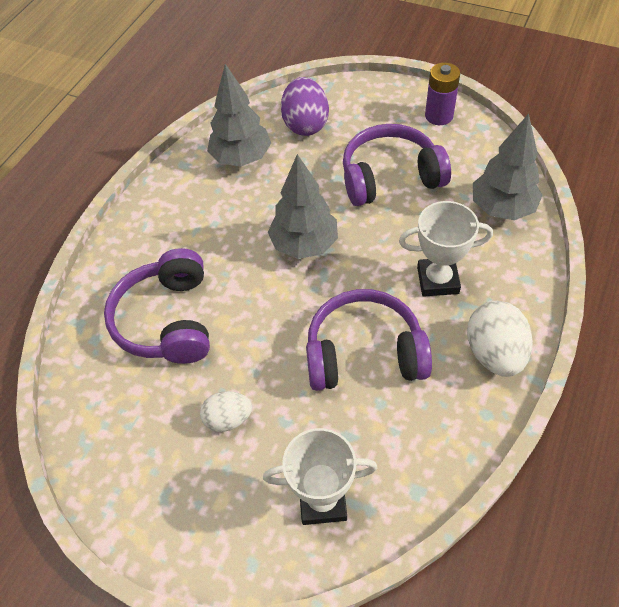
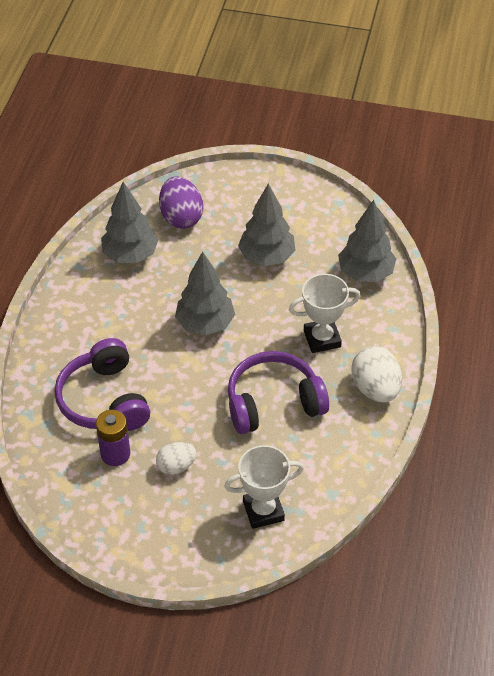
camera: 15 degrees left, 5 degrees down
purple headphones [343,124,451,206] -> grey tree [238,184,296,266]
purple battery [425,63,460,125] -> purple battery moved to [96,410,130,466]

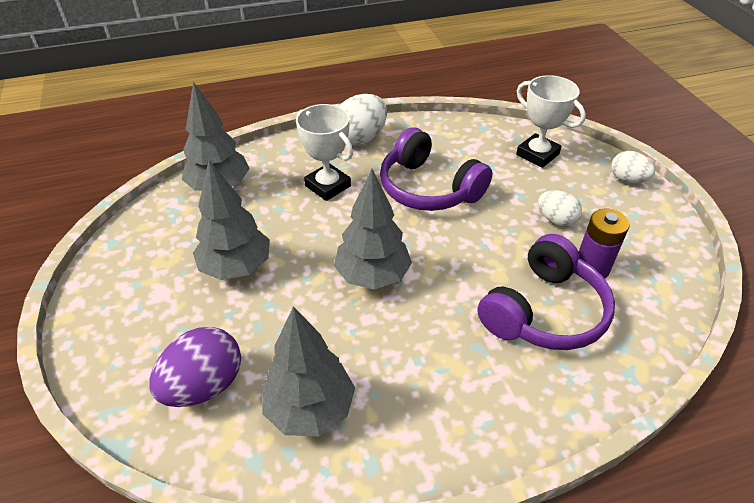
camera: 120 degrees left, 5 degrees down
none -> white egg [611,151,655,183]

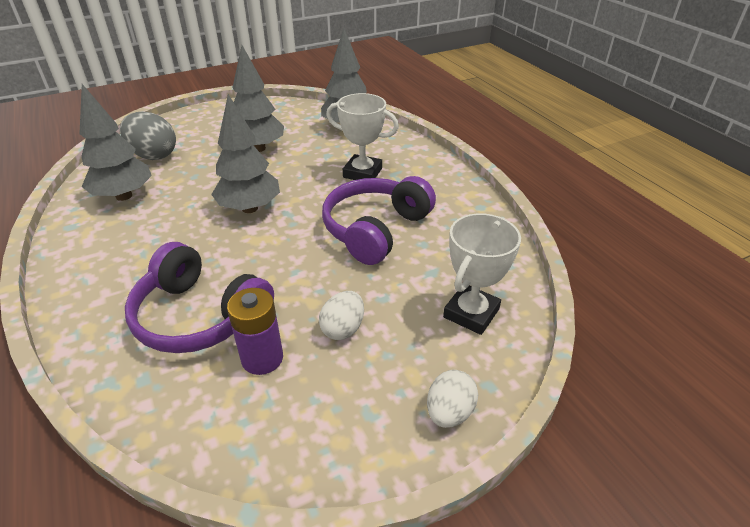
camera: 80 degrees right, 5 degrees down
purple egg [149,327,241,407] -> grey egg [120,112,176,160]
white trophy [296,104,353,201] -> white trophy turned 75 degrees clockwise [326,93,399,180]
white egg [339,94,387,146] -> none

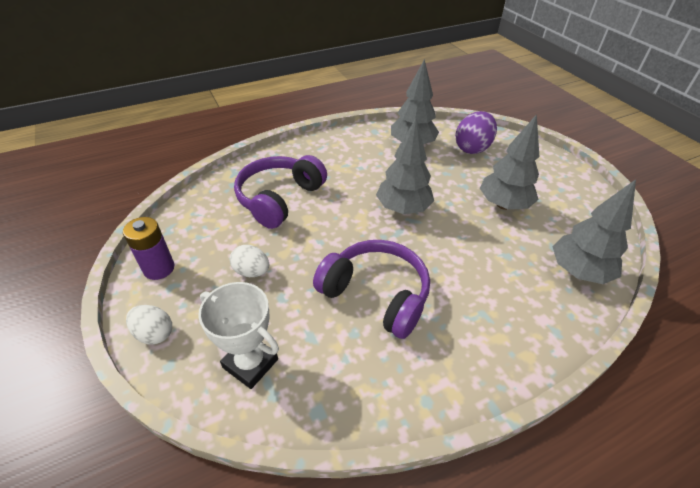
camera: 90 degrees right, 5 degrees up
grey egg [120,112,176,160] -> purple egg [455,111,497,154]
purple battery [227,288,283,375] -> purple battery moved to [123,217,174,280]
white trophy [326,93,399,180] -> none

